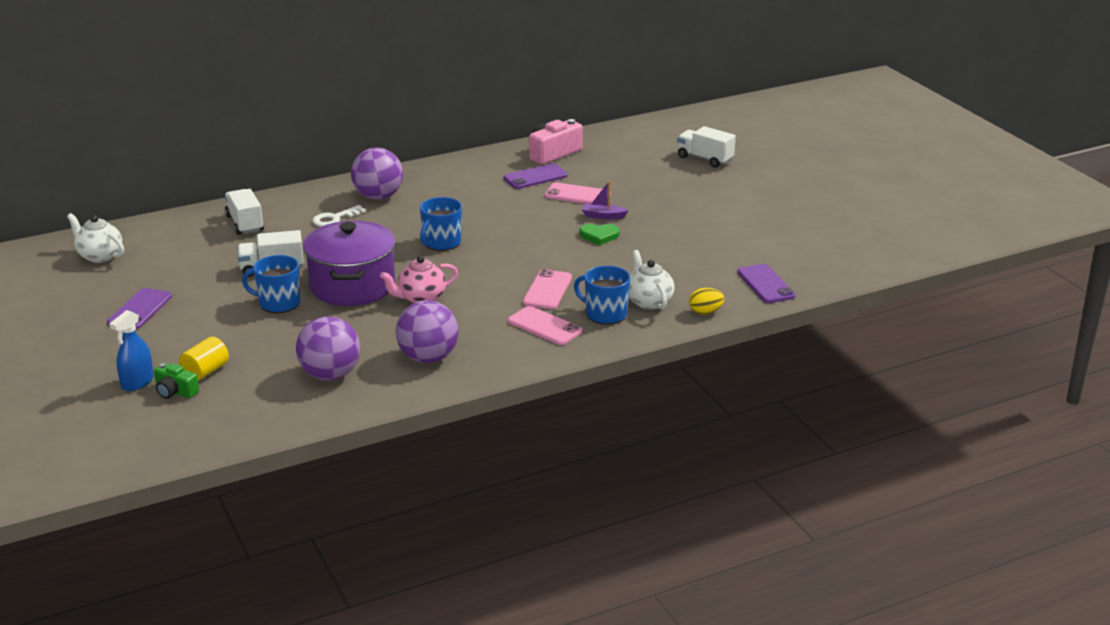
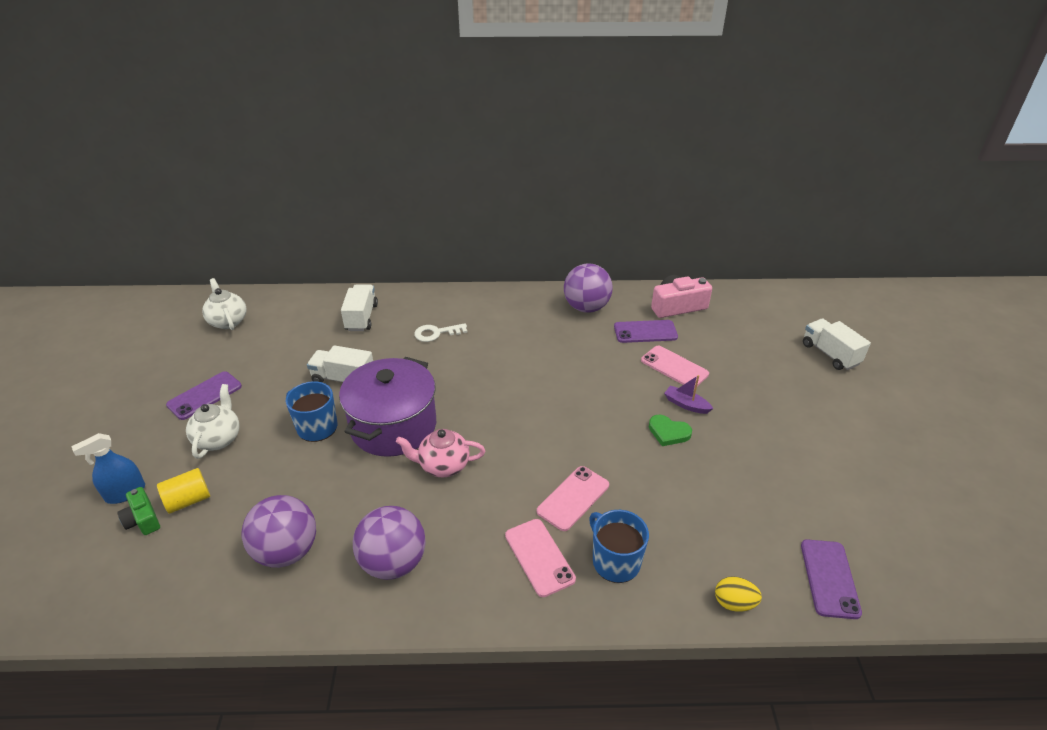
camera: 25 degrees right, 10 degrees up
purple ball [351,148,403,200] -> purple ball moved to [564,264,613,313]
blue mug [420,197,462,251] -> none
white teapot [629,250,675,309] -> white teapot moved to [186,384,240,459]

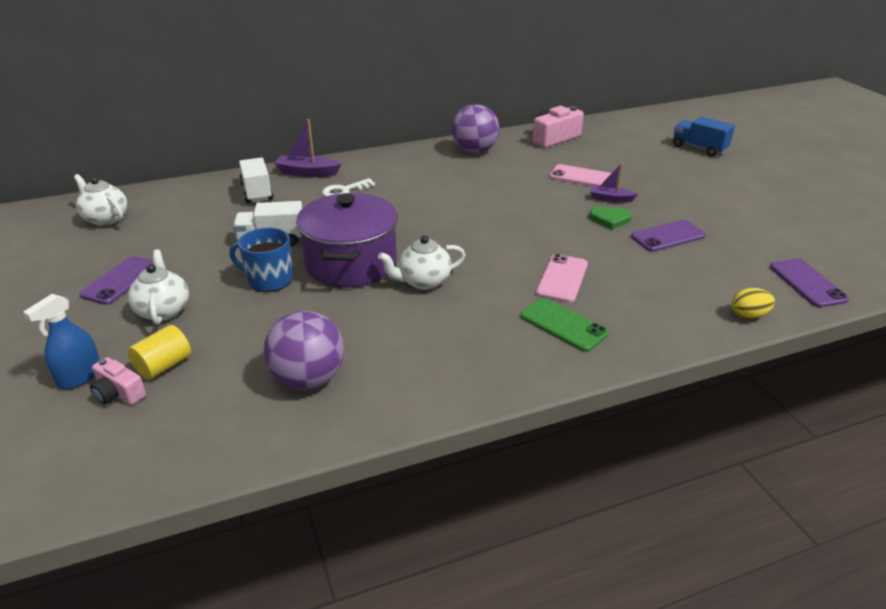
camera: 20 degrees left, 5 degrees down
green camera [117,487,160,535] -> pink camera [90,357,146,405]
purple ball [353,506,426,580] -> none
pink teapot [396,429,485,477] -> white teapot [378,235,465,290]
pink phone [505,519,576,597] -> green phone [520,298,609,352]
blue mug [589,510,649,583] -> none
purple phone [614,320,678,343] -> purple phone moved to [631,220,706,252]
white truck [803,319,871,370] -> blue truck [673,116,735,157]
none -> purple boat [274,119,341,177]

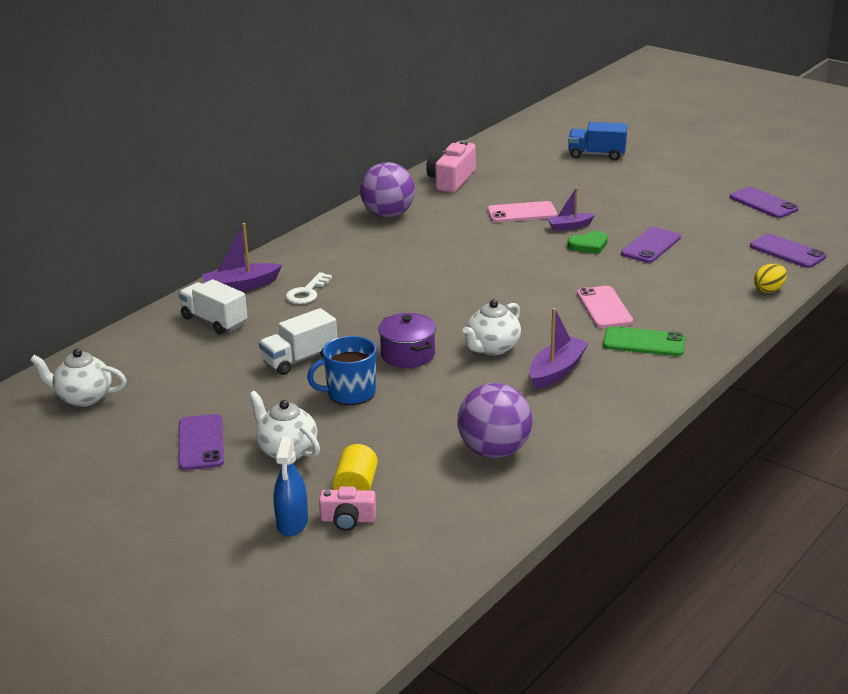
camera: 30 degrees left, 5 degrees down
purple pot [296,193,398,288] -> purple pot [378,313,436,368], size x0.55
none -> purple boat [529,308,589,389]
none -> purple phone [730,187,799,218]

